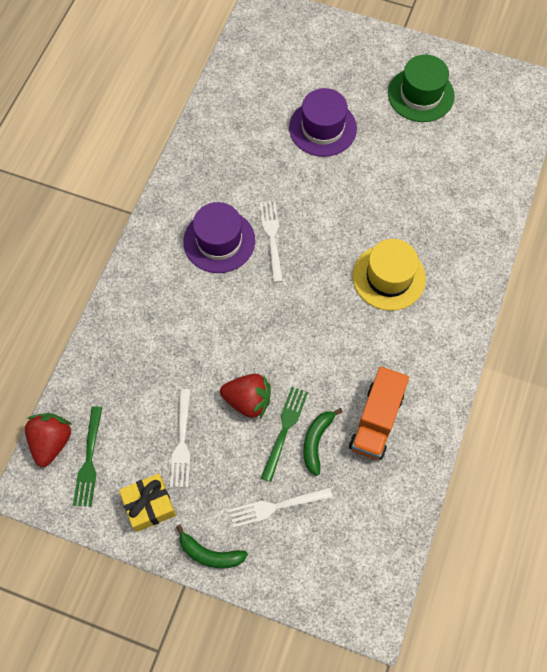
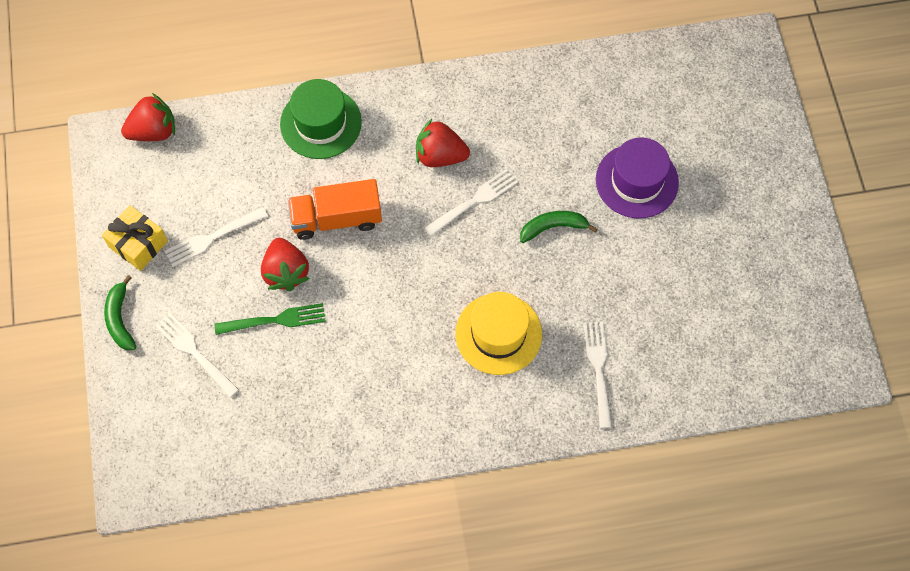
camera: 60 degrees right, 0 degrees up
green fork [73,406,102,507] -> none
purple hat [183,202,255,273] -> red strawberry [416,119,470,167]
green banana [303,408,343,476] -> green banana moved to [520,211,597,243]
orange truck [349,366,409,460] -> orange truck moved to [288,179,382,240]
green hat [388,55,455,122] -> green hat moved to [280,79,362,159]
none -> white fork [583,321,612,428]

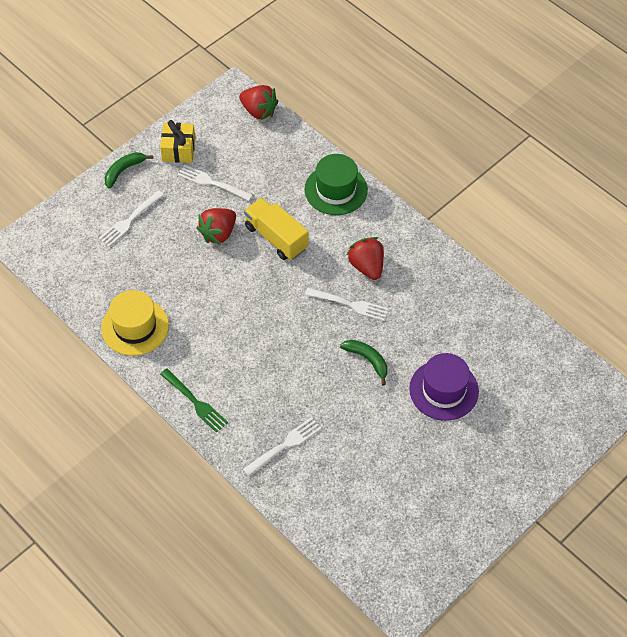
camera: 55 degrees right, 10 degrees down
white fork [155,313,239,398] -> white fork turned 150 degrees counterclockwise [99,190,164,247]
green fork [214,303,326,335] -> green fork moved to [160,368,228,433]
orange truck [288,179,382,240] -> yellow truck [244,198,308,260]
yellow hat [455,292,542,375] -> yellow hat moved to [101,290,169,356]

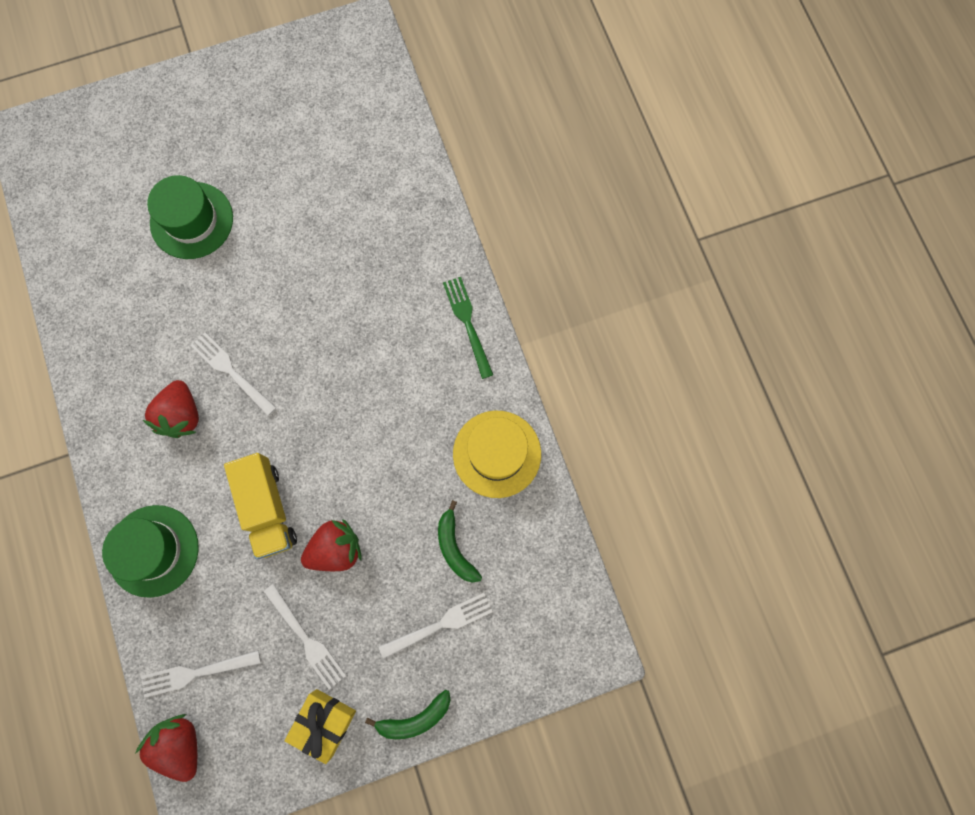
camera: 155 degrees left, 20 degrees up
white fork [243,417,322,476] -> white fork moved to [141,650,261,698]
green banana [340,340,388,386] -> green banana moved to [438,500,482,582]
purple hat [409,353,479,421] -> green hat [147,175,233,259]

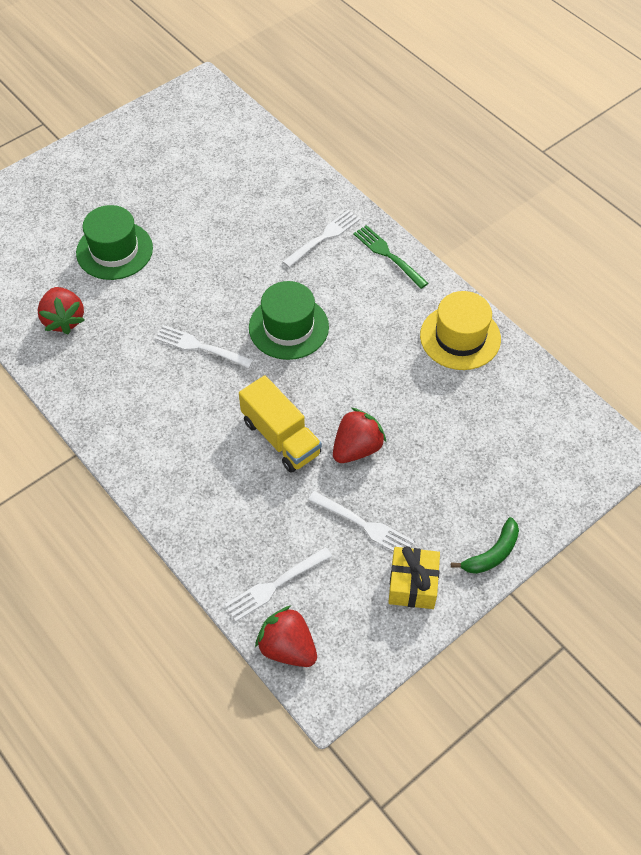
camera: 20 degrees left, 20 degrees down
green hat [102,505,199,598] -> green hat moved to [249,281,329,360]
red strawberry [143,380,199,438] -> red strawberry moved to [37,287,85,334]
white fork [379,593,493,659] -> white fork moved to [283,210,361,268]
green banana [438,500,482,582] -> none

